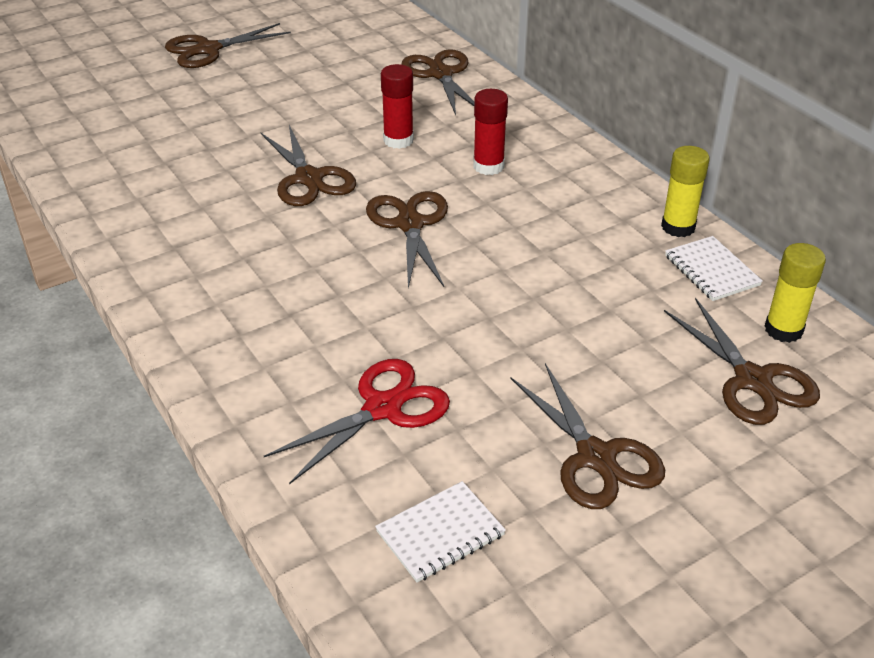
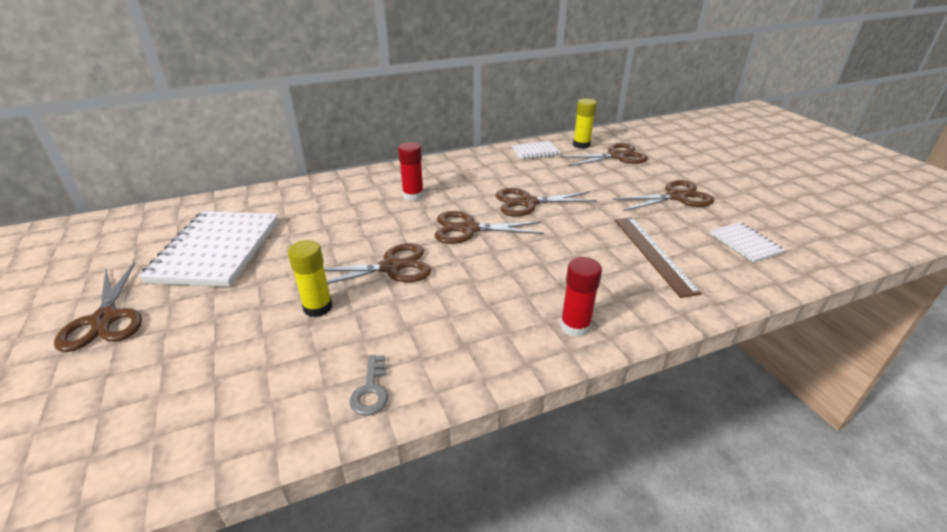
camera: 80 degrees left, 5 degrees down
red scissors [264,359,450,484] -> brown ruler [615,217,702,298]
red glue stick [381,64,414,149] -> red glue stick moved to [560,257,602,337]
brown scissors [402,49,474,115] -> brown scissors moved to [495,188,597,217]
yellow glue stick [661,146,710,237] -> yellow glue stick moved to [288,240,332,317]
none -> white notebook [139,211,278,287]
none -> grey key [349,355,388,416]

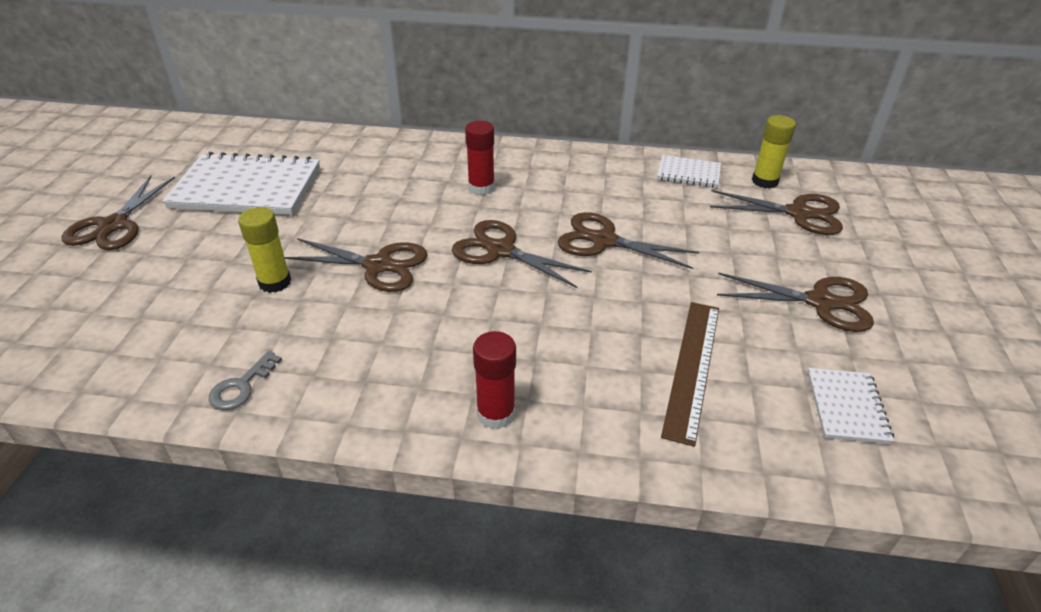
camera: 30 degrees right, 5 degrees up
white notebook [139,211,278,287] -> white notebook turned 60 degrees clockwise [162,152,320,215]

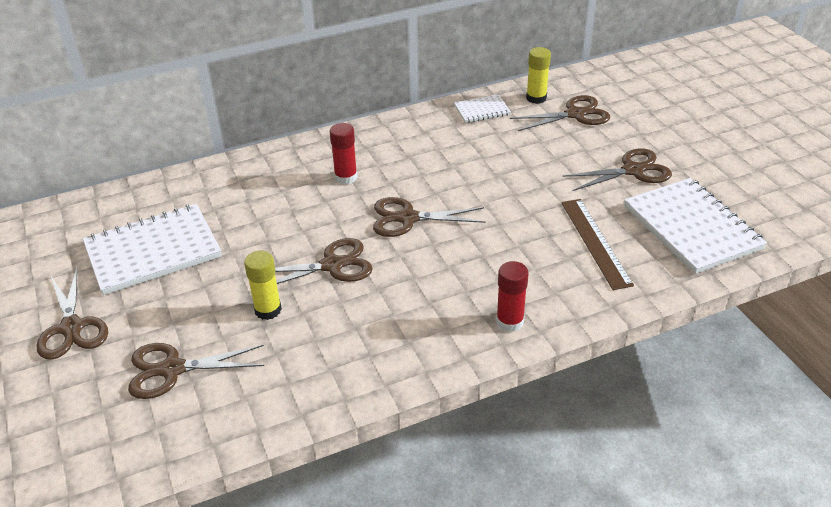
camera: 30 degrees left, 0 degrees up
grey key [209,351,282,410] -> none
brown scissors [558,212,699,269] -> brown scissors moved to [128,343,264,399]
white notebook [807,368,894,444] -> white notebook [624,178,767,274], size x2.03

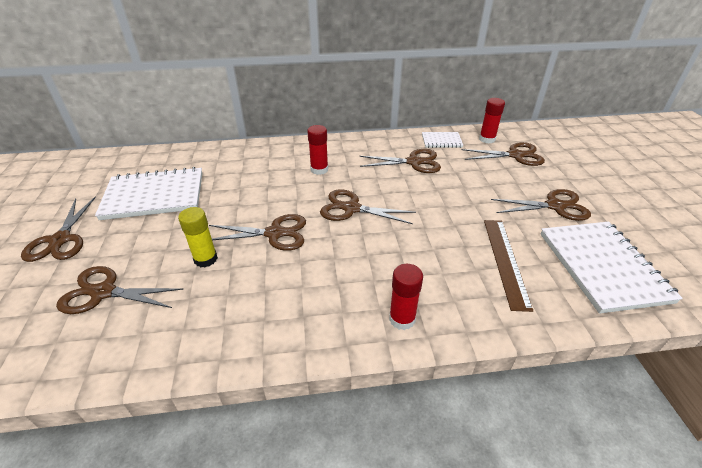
camera: 15 degrees right, 0 degrees up
yellow glue stick [526,47,551,104] -> red glue stick [479,98,505,144]
none -> brown scissors [359,149,441,173]

